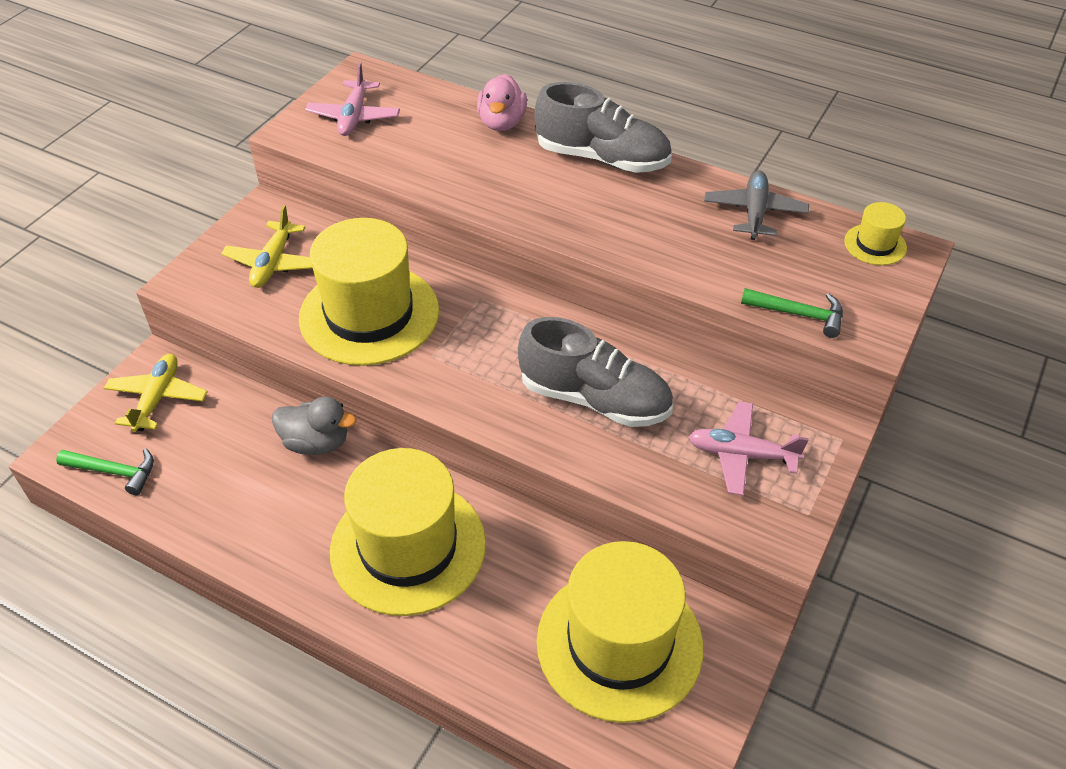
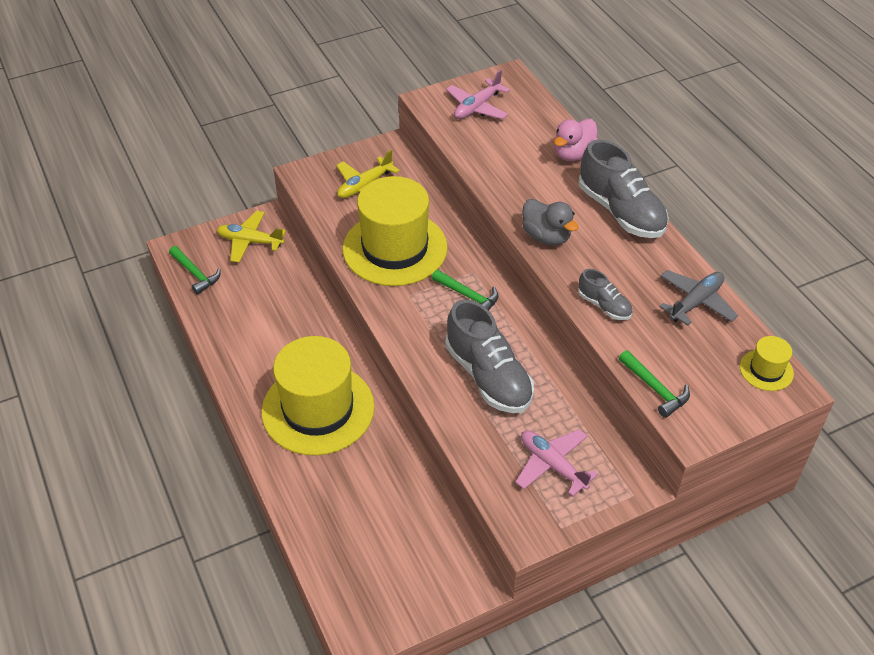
camera: 35 degrees right, 0 degrees up
yellow plane [104,354,208,432] -> yellow plane turned 120 degrees counterclockwise [217,211,286,262]
grey duck [272,396,356,455] -> grey duck moved to [522,199,579,245]
yellow hat [537,541,703,723] -> none
none -> green hammer [432,270,498,310]
none -> grey shoe [578,269,633,320]

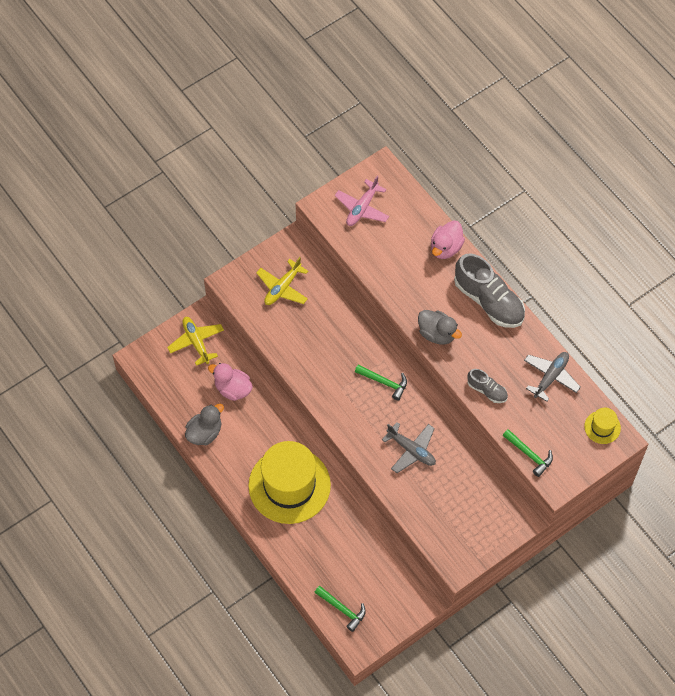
camera: 10 degrees left, 15 degrees up
green hammer [169,246,221,295] -> green hammer moved to [314,586,366,632]
yellow plane [217,211,286,262] -> yellow plane turned 60 degrees clockwise [167,317,224,366]
yellow hat [343,176,448,286] -> none
grey shoe [446,299,534,413] -> grey plane [382,422,436,473]
pink plane [515,429,598,497] -> none
none -> grey duck [185,404,224,445]
none -> pink duck [208,363,253,401]

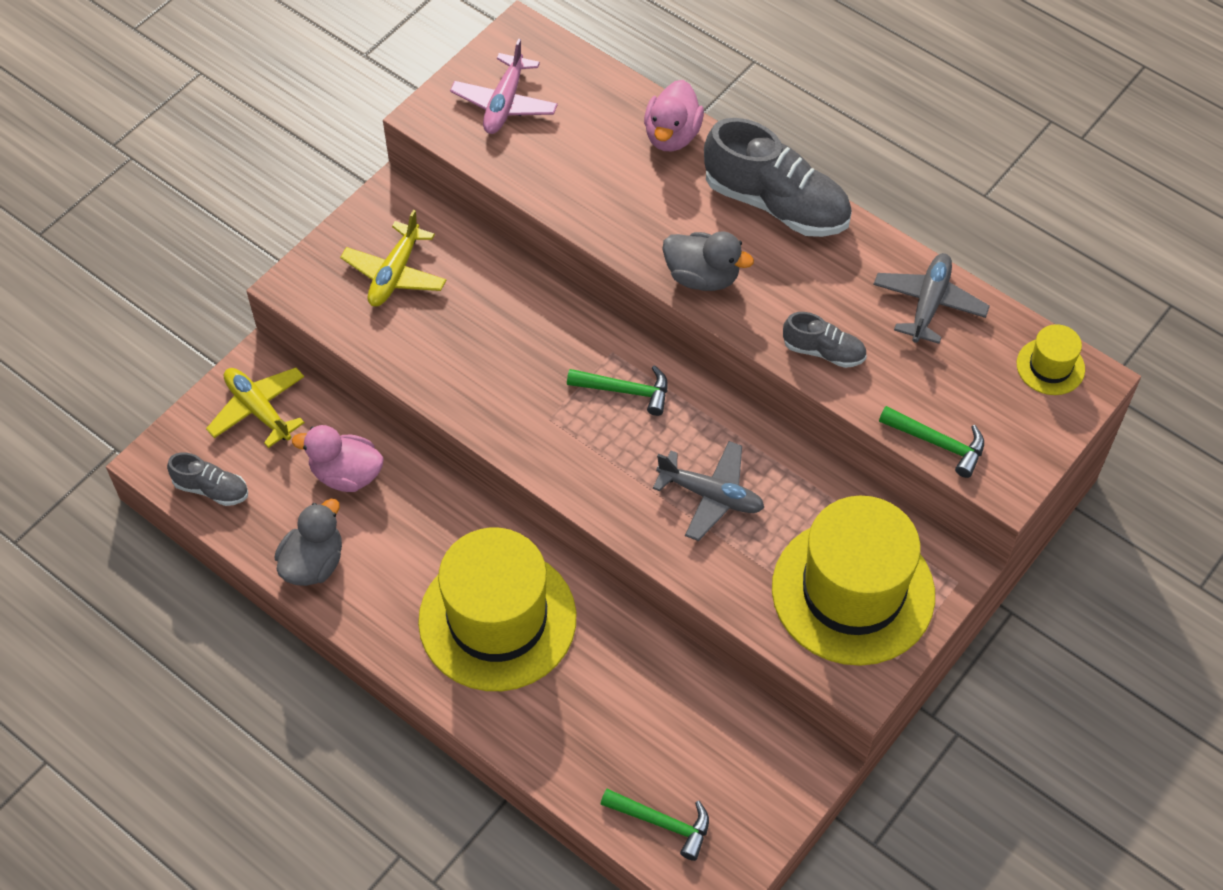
camera: 15 degrees left, 5 degrees down
none -> grey shoe [167,452,248,506]
none -> yellow hat [772,496,935,666]

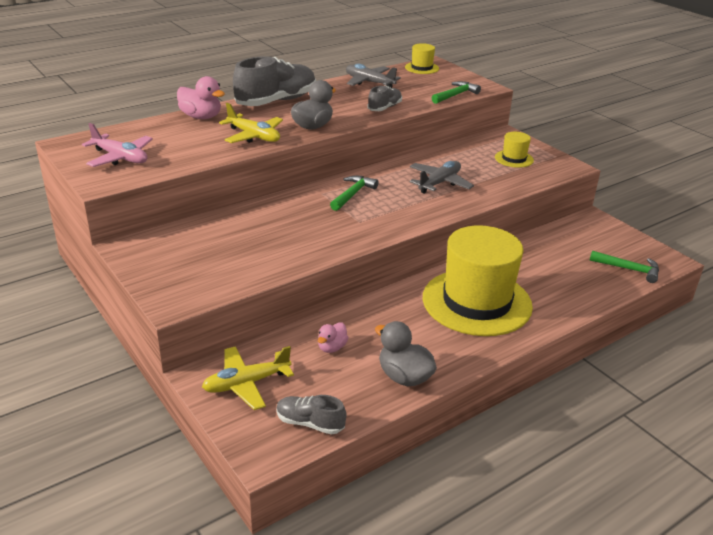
camera: 75 degrees left, 25 degrees down
grey shoe [167,452,248,506] -> grey shoe turned 105 degrees counterclockwise [276,395,346,435]
pink duck [292,425,384,492] -> pink duck [318,322,349,353], size x0.60
yellow plane [340,210,446,307] -> yellow plane moved to [219,103,283,143]
green hammer [601,789,709,861] -> green hammer turned 75 degrees clockwise [590,251,659,283]
yellow hat [772,496,935,666] -> yellow hat [495,132,534,168], size x0.43

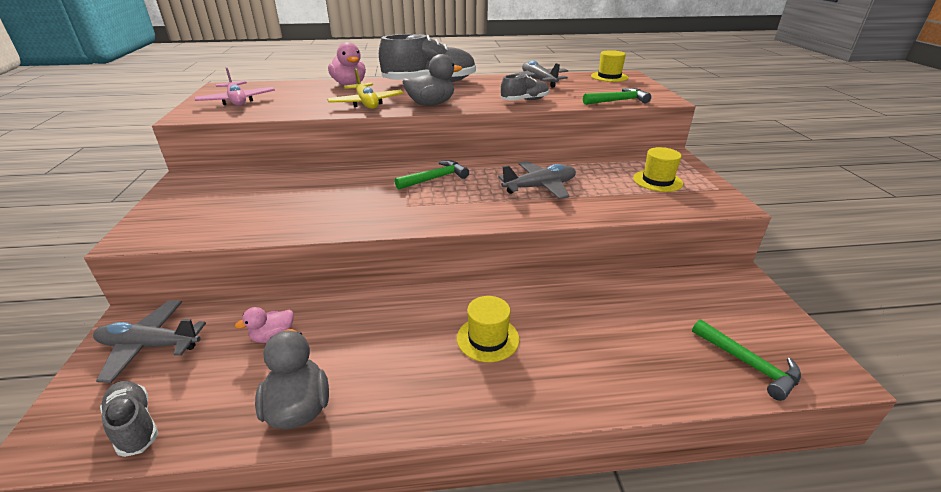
camera: 30 degrees right, 0 degrees up
yellow plane [202,346,294,410] -> grey plane [93,300,206,383]
yellow hat [423,225,533,336] -> yellow hat [457,296,520,362], size x0.43

